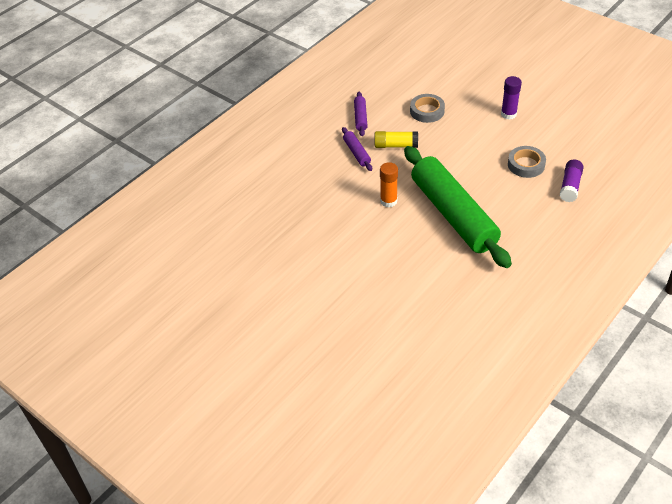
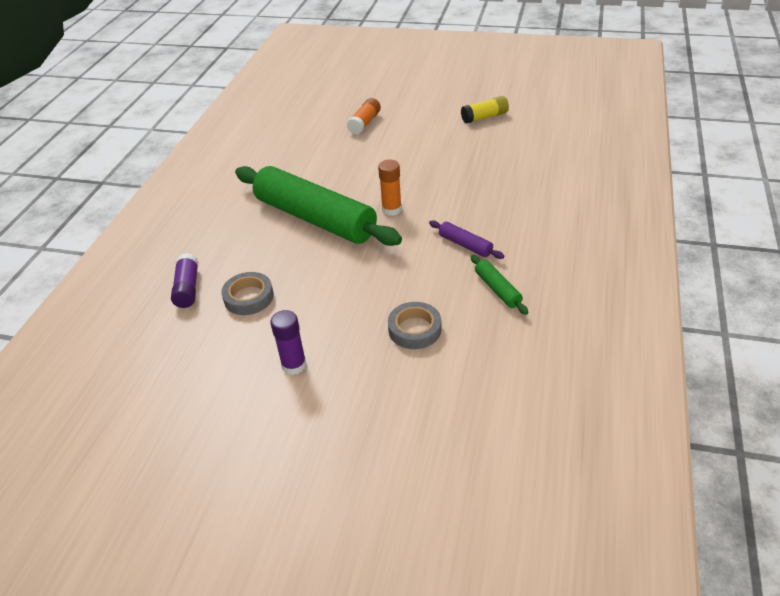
camera: 155 degrees right, 5 degrees down
purple rolling pin [354,92,367,136] -> green rolling pin [471,255,528,315]
yellow glue stick [374,131,418,148] -> yellow glue stick moved to [461,96,509,123]
none -> orange glue stick [346,98,381,134]

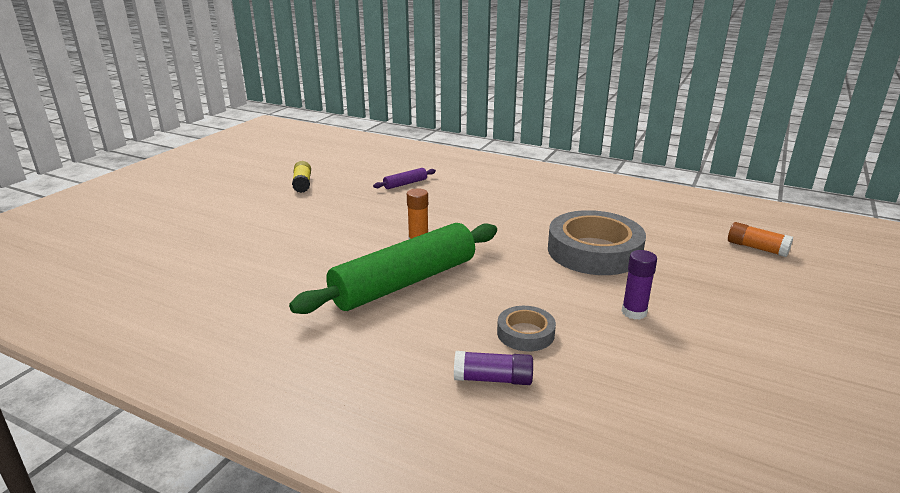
camera: 80 degrees left, 15 degrees down
orange glue stick [346,98,381,134] -> orange glue stick moved to [728,222,793,257]
grey tape [388,302,441,349] -> grey tape [548,210,646,275], size x2.01
purple rolling pin [429,220,504,259] -> purple rolling pin moved to [373,168,436,189]
green rolling pin [471,255,528,315] -> none

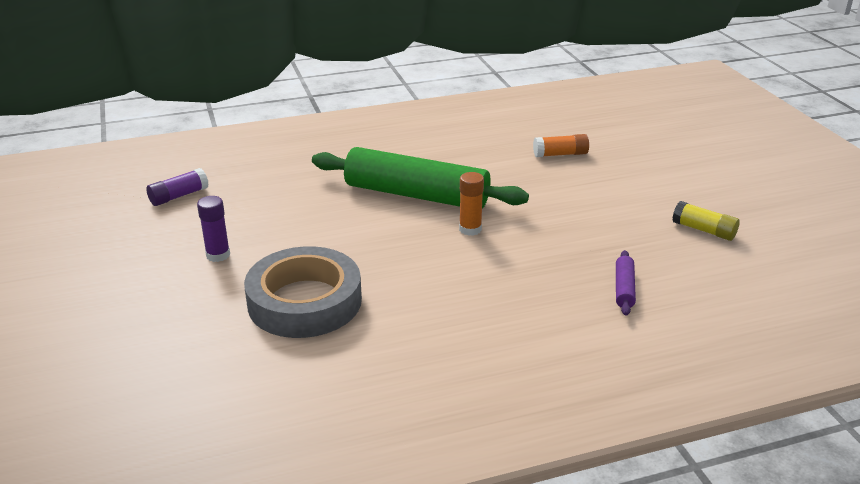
camera: 135 degrees right, 5 degrees up
green rolling pin [289,223,497,314] -> green rolling pin turned 75 degrees counterclockwise [312,147,529,209]
purple glue stick [454,351,533,385] -> purple glue stick moved to [146,168,209,206]
grey tape [497,306,556,351] -> none
orange glue stick [728,222,793,257] -> orange glue stick moved to [533,134,589,157]

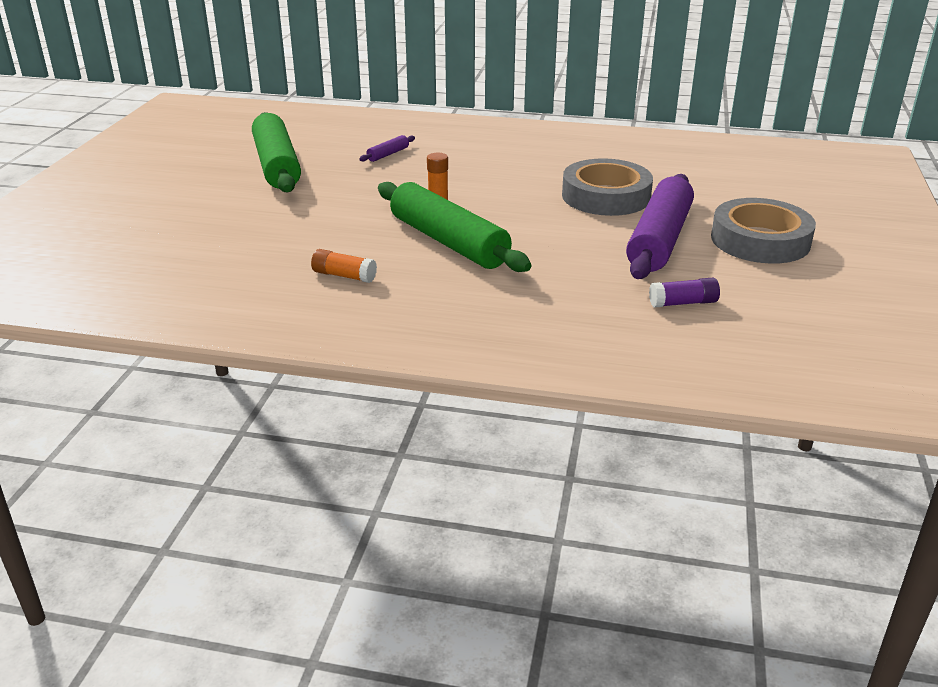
camera: 150 degrees left, 0 degrees up
purple glue stick [197,196,230,262] -> purple rolling pin [626,174,694,279]
orange glue stick [533,134,589,157] -> orange glue stick moved to [311,249,377,283]
yellow glue stick [672,201,740,241] -> green rolling pin [252,112,301,192]
none -> grey tape [711,198,816,264]

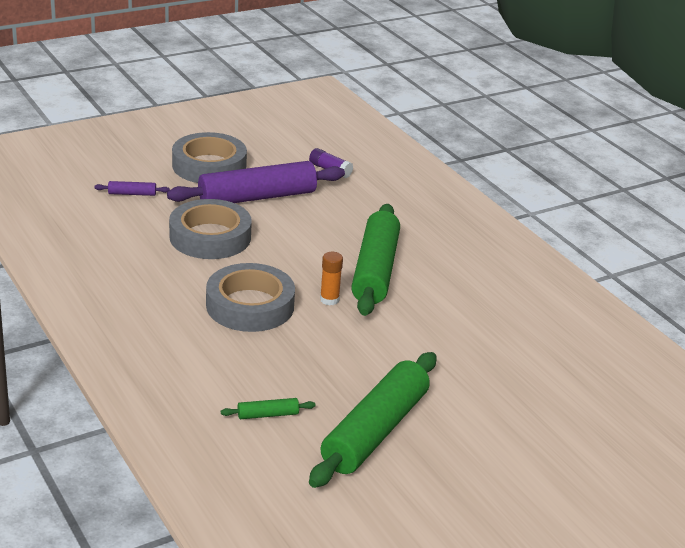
camera: 135 degrees left, 0 degrees up
orange glue stick [311,249,377,283] -> none
purple rolling pin [359,135,415,162] -> purple rolling pin moved to [94,181,170,196]
none -> grey tape [206,263,295,332]
none -> green rolling pin [221,398,316,419]

